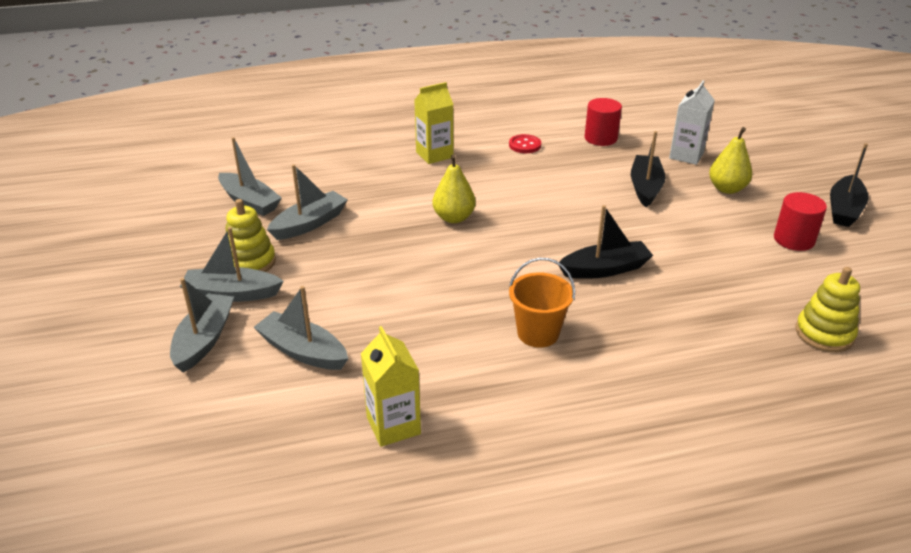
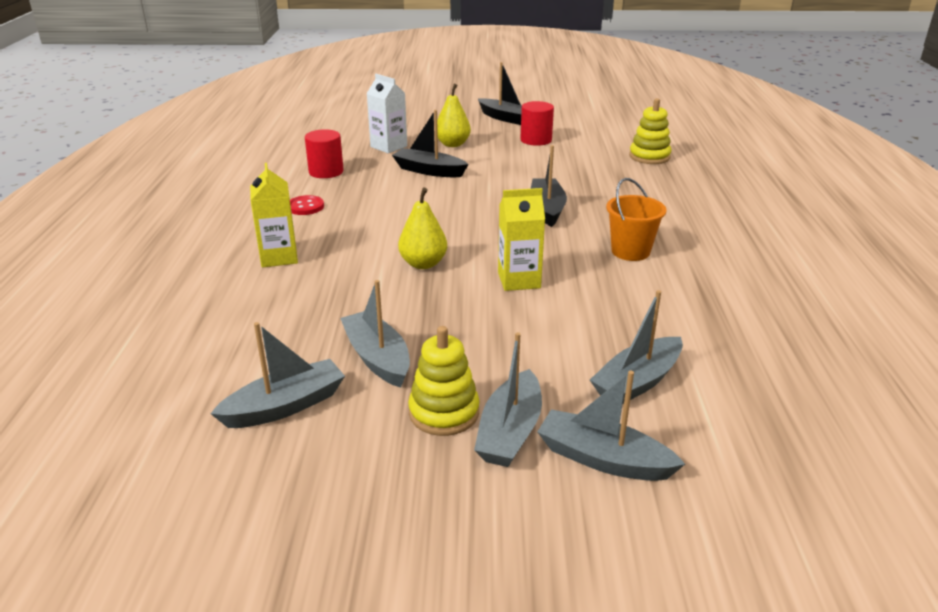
camera: 75 degrees left, 5 degrees down
yellow carton [361,326,421,447] -> yellow carton moved to [498,188,545,291]

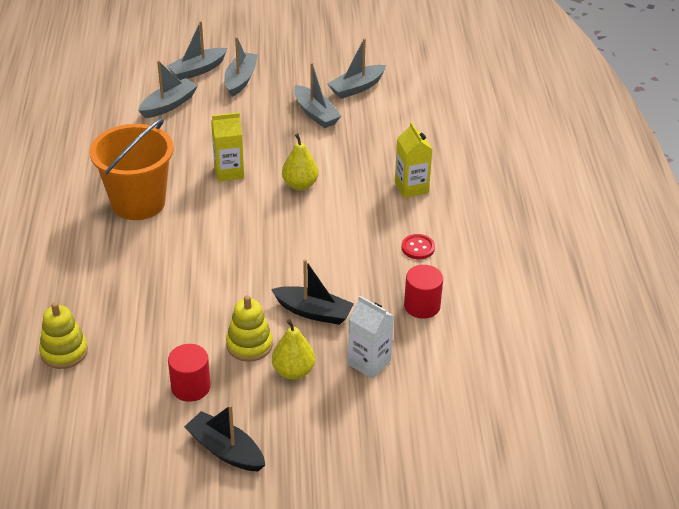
camera: 175 degrees right, 10 degrees up
yellow stacking toy [408,326,479,436] -> yellow stacking toy moved to [226,295,273,362]
black boat [531,145,567,227] -> none
grey boat [537,371,685,481] -> grey boat turned 120 degrees clockwise [166,21,228,80]
orange bucket [606,178,667,261] -> orange bucket [89,118,174,220], size x1.77

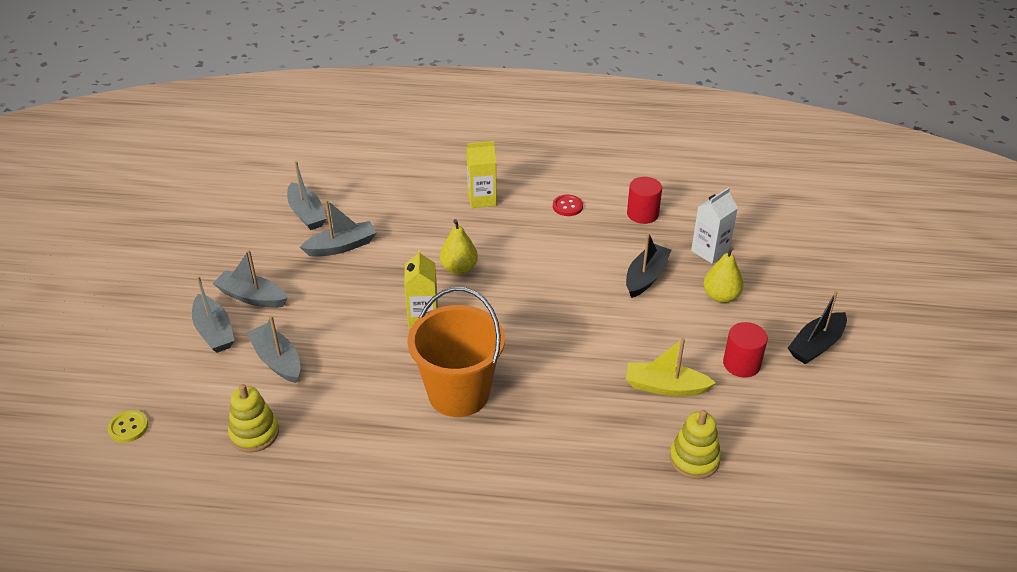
camera: 80 degrees left, 0 degrees up
yellow stacking toy [226,295,273,362] -> yellow stacking toy moved to [228,384,279,452]
none -> yellow button [108,410,148,443]
none -> yellow boat [626,338,716,396]

